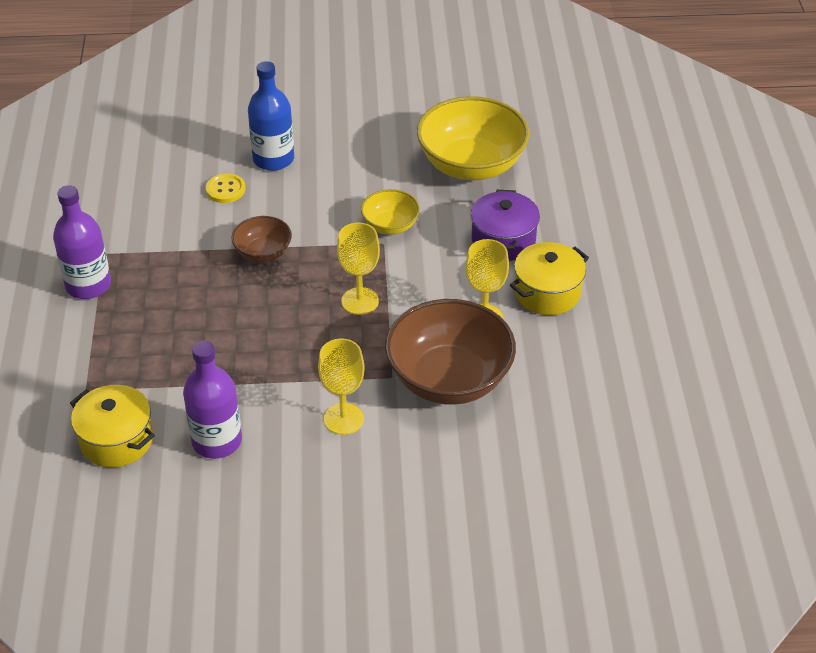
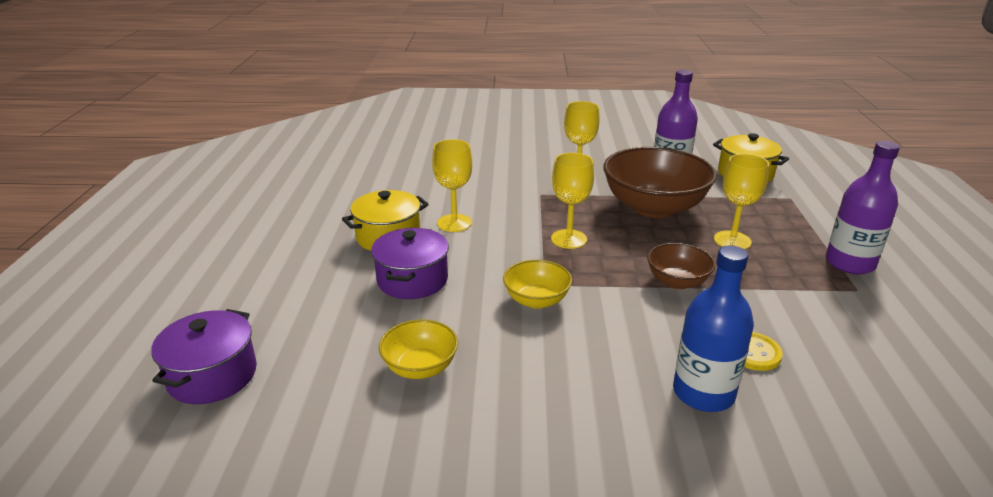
camera: 175 degrees left, 15 degrees down
brown bowl [385,299,516,405] -> brown bowl moved to [603,147,717,218]
yellow bowl [417,96,529,180] -> yellow bowl [379,319,458,379], size x0.51
none -> purple pot [151,309,257,404]
none -> yellow goblet [714,154,769,249]

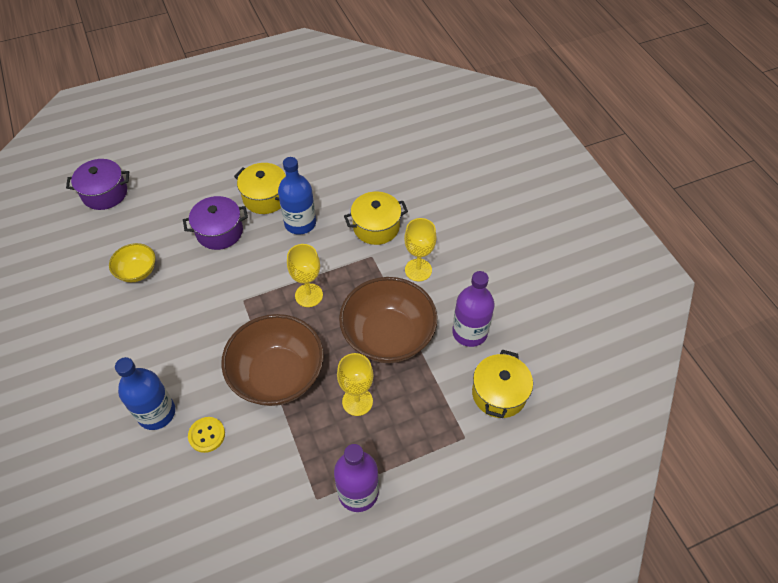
camera: 65 degrees right, 25 degrees up
yellow goblet [432,139,472,232] -> blue bottle [278,157,316,234]
yellow bowl [503,260,572,309] -> none
brown bowl [647,243,715,289] -> brown bowl [221,314,324,406], size x1.98
none -> yellow pot [344,192,408,245]

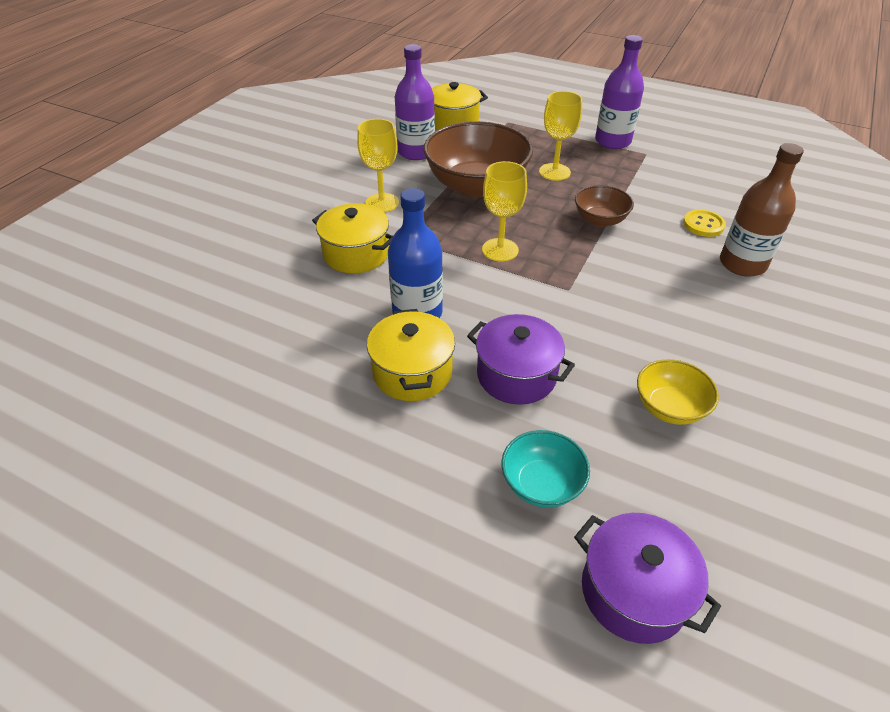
camera: 130 degrees left, 10 degrees down
blue bottle [115,357,175,430] -> brown bottle [720,143,804,277]
brown bowl [221,314,324,406] -> brown bowl [575,185,634,227], size x0.51
none -> turquoise bowl [502,430,590,508]

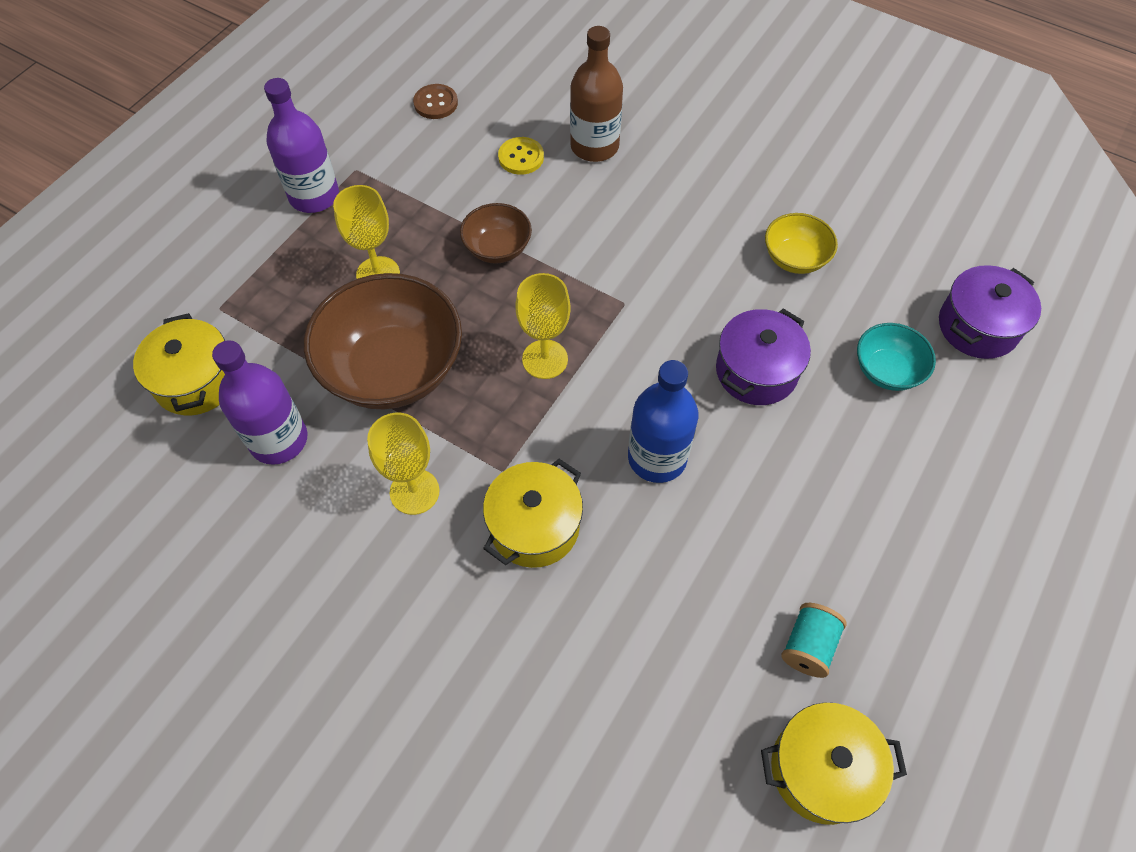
camera: 85 degrees left, 15 degrees up
yellow pot [367,309,455,401] -> yellow pot moved to [761,703,907,825]
none -> brown button [413,84,458,119]
none -> turquoise spool [781,603,847,678]

